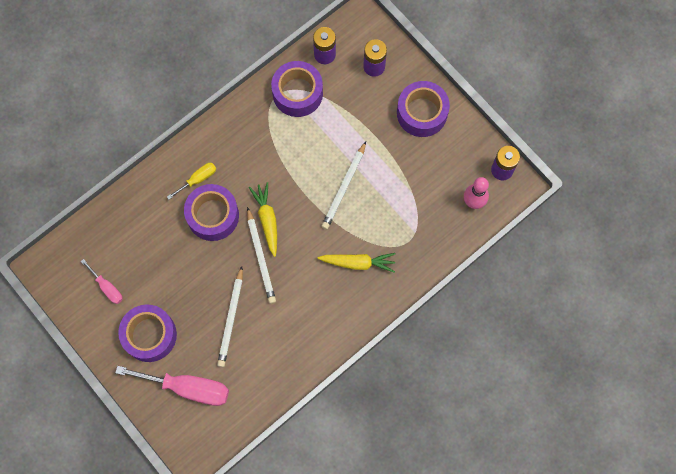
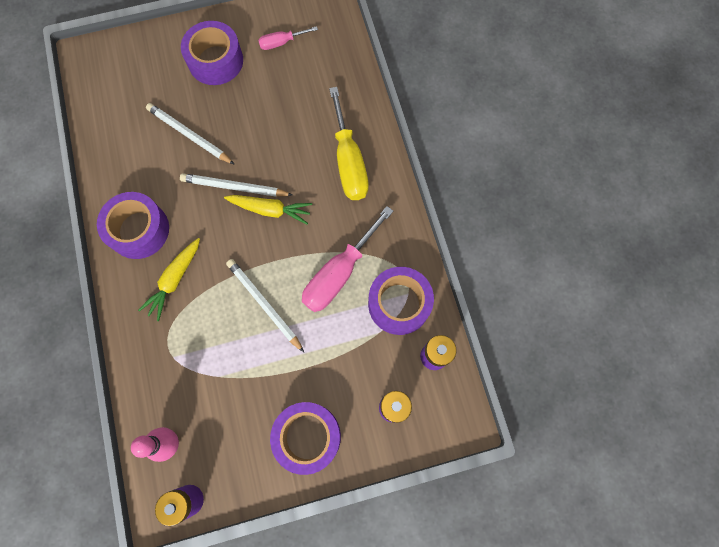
camera: 115 degrees right, 0 degrees up
pink screwdriver [115,366,229,406] -> pink screwdriver moved to [302,206,393,312]
yellow screwdriver [167,163,216,200] -> yellow screwdriver [329,87,369,200], size x1.91
purple tape [184,184,239,241] -> purple tape moved to [97,192,169,259]

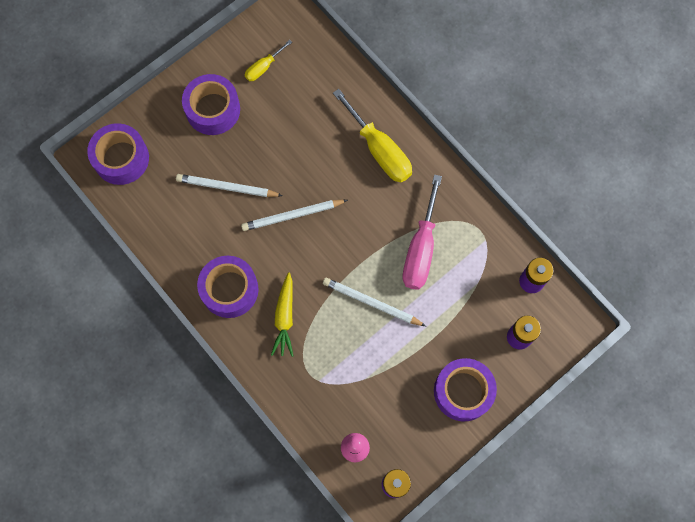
camera: 25 degrees left, 0 degrees up
yellow carrot [224,195,312,224] -> none
pink screwdriver [258,26,318,50] -> yellow screwdriver [245,40,292,81]
purple tape [368,267,434,335] -> purple tape moved to [87,123,149,185]

